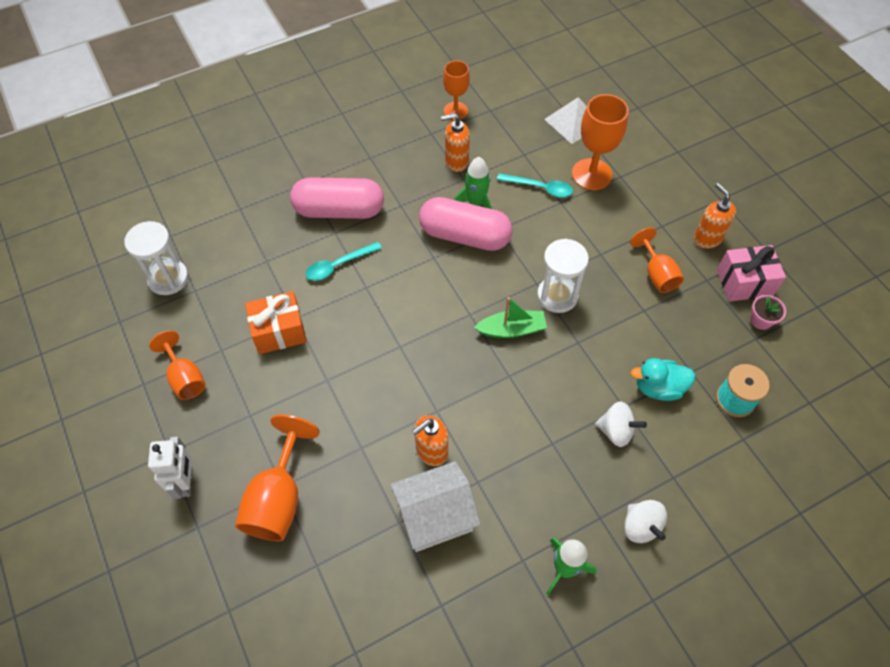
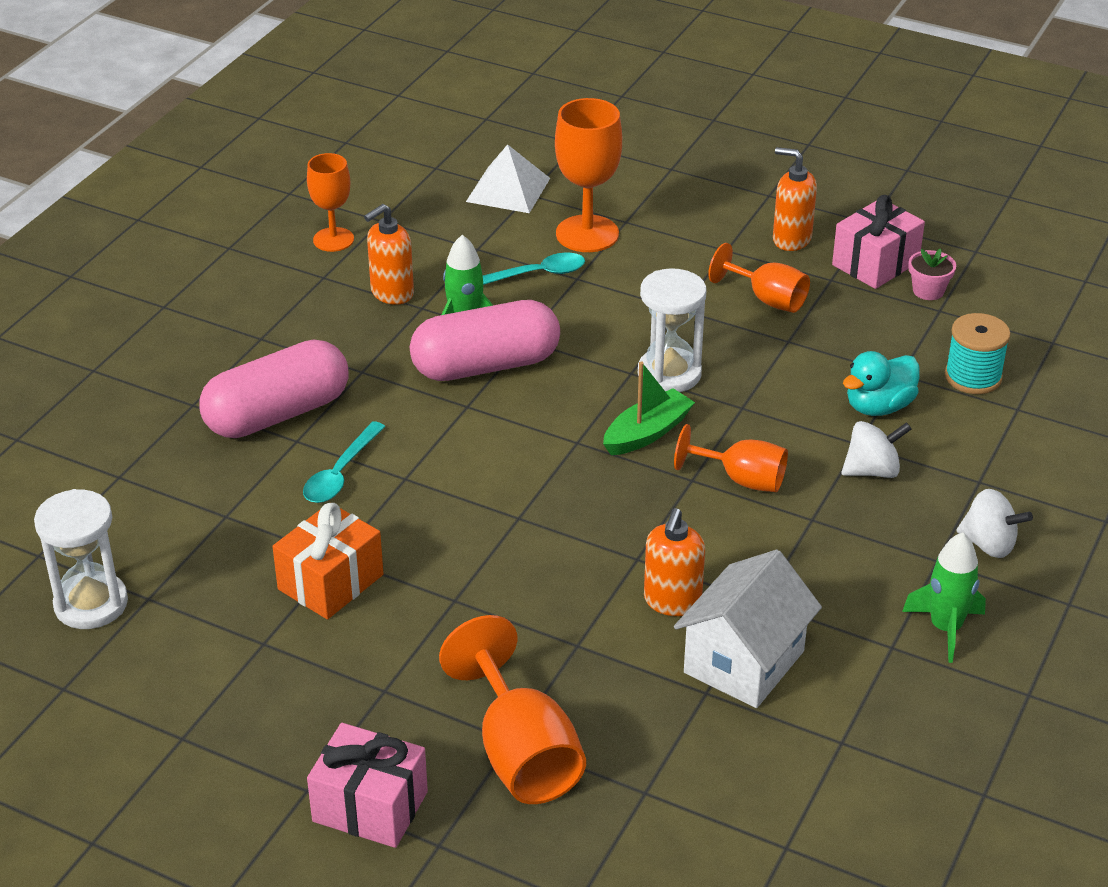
camera: 35 degrees left, 20 degrees down
white robot [148,437,193,499] -> pink gift [307,723,428,848]
orange goblet [149,331,206,400] -> orange goblet moved to [674,424,788,492]

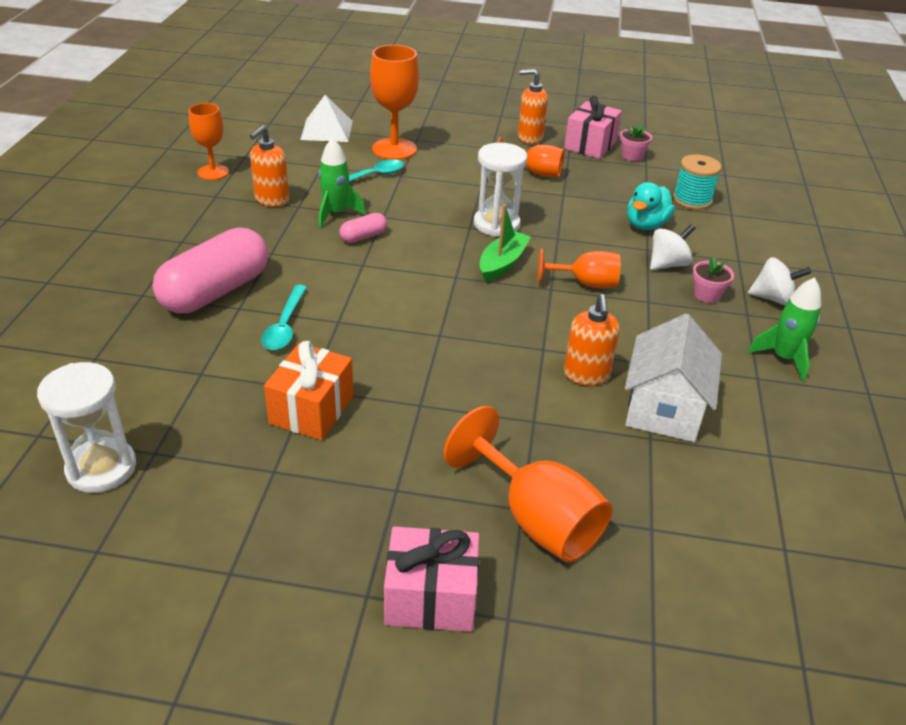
camera: 20 degrees left, 0 degrees up
pink capsule [410,300,560,381] -> pink capsule [340,213,387,243], size x0.45
none -> pink flower pot [693,257,734,303]

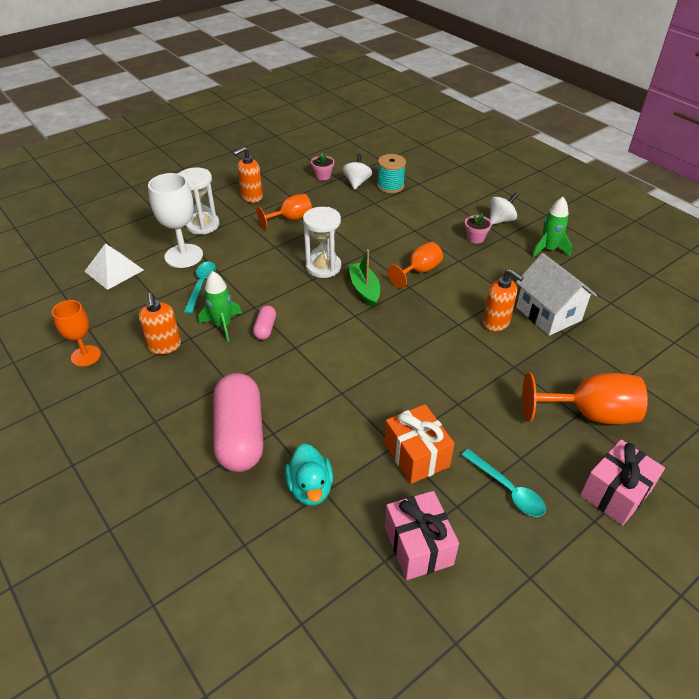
camera: 45 degrees left, 5 degrees up
white hourglass [37,362,136,493] -> white hourglass moved to [178,167,219,235]
turquoise spoon [261,285,307,350] -> turquoise spoon moved to [461,449,546,517]
orange goblet [370,45,419,160] -> white goblet [148,173,203,268]
pink gift [564,96,622,159] -> pink gift moved to [385,491,459,580]
turquoise duck [627,182,675,230] -> turquoise duck moved to [285,444,333,506]
white spinning top [650,224,695,270] -> white spinning top moved to [342,154,372,190]

